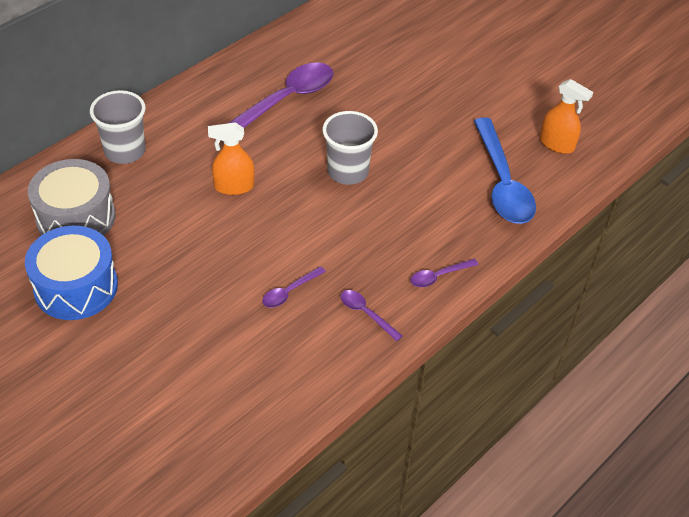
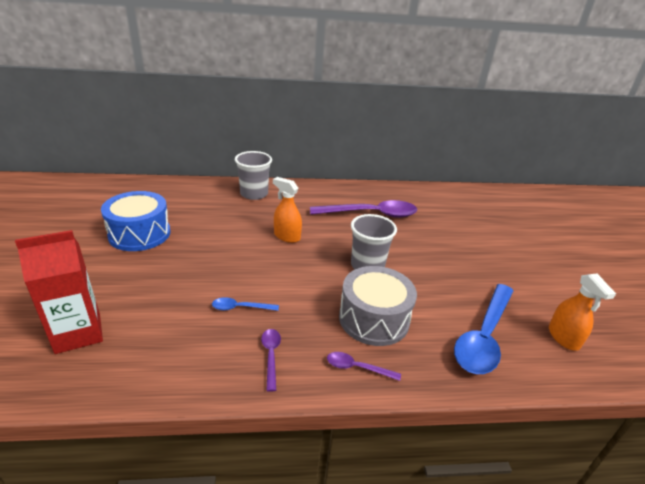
camera: 40 degrees right, 15 degrees down
grey drum [28,159,116,236] -> grey drum moved to [339,266,417,346]
purple spoon [262,266,326,308] -> blue spoon [212,297,279,311]
none -> red carton [15,230,103,354]

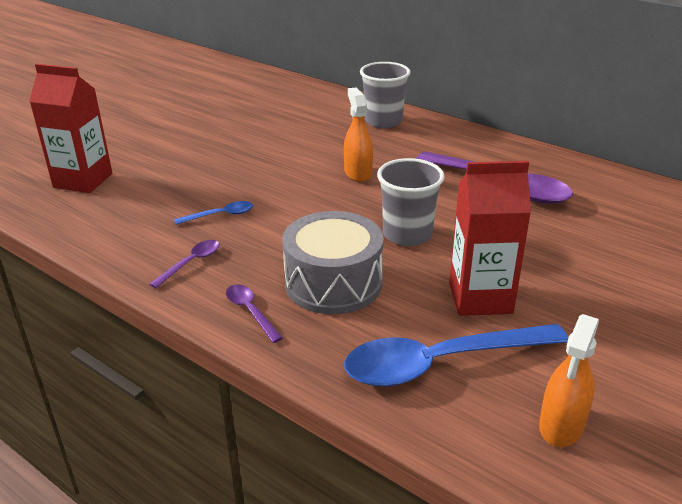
camera: 45 degrees right, 0 degrees up
blue drum [101,191,170,251] -> none
blue spoon [212,297,279,311] -> blue spoon turned 120 degrees clockwise [174,201,253,225]
none -> red carton [449,161,531,316]

